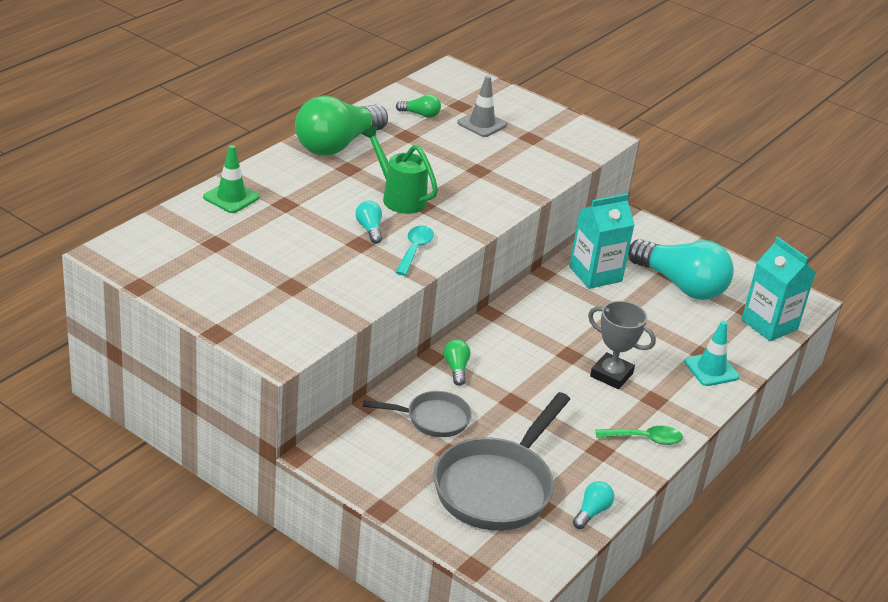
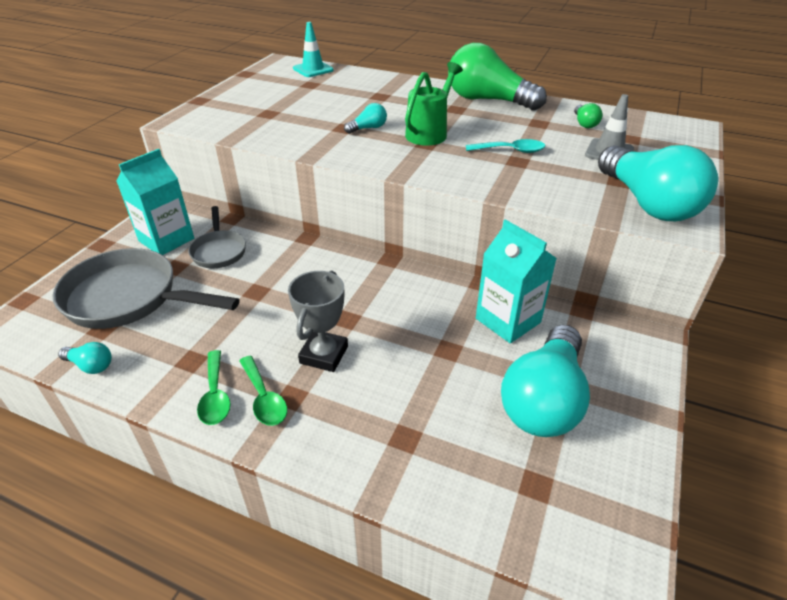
camera: 80 degrees right, 5 degrees up
green traffic cone [203,145,260,213] -> none
turquoise spoon [395,225,434,276] -> turquoise spoon moved to [466,139,545,153]
green light bulb [444,340,471,386] -> none
turquoise traffic cone [684,321,739,386] -> turquoise traffic cone moved to [293,22,334,77]
turquoise carton [741,237,816,341] -> turquoise carton moved to [116,149,194,255]
none -> green spoon [239,355,287,426]
none -> turquoise light bulb [598,145,718,221]

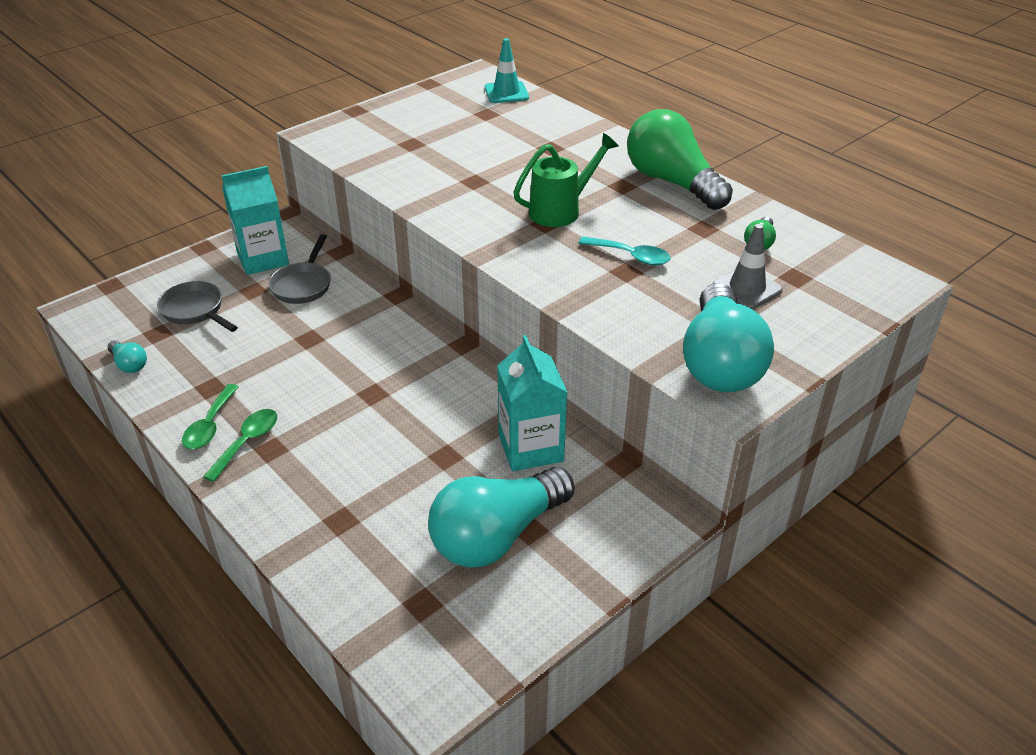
camera: 25 degrees right, 0 degrees up
grey pan [52,248,240,329] -> grey pan [157,281,238,332], size x0.55
green spoon [239,355,287,426] -> green spoon turned 150 degrees counterclockwise [203,409,277,482]
grey trophy [288,271,348,372] -> none
turquoise light bulb [344,103,387,134] -> none

